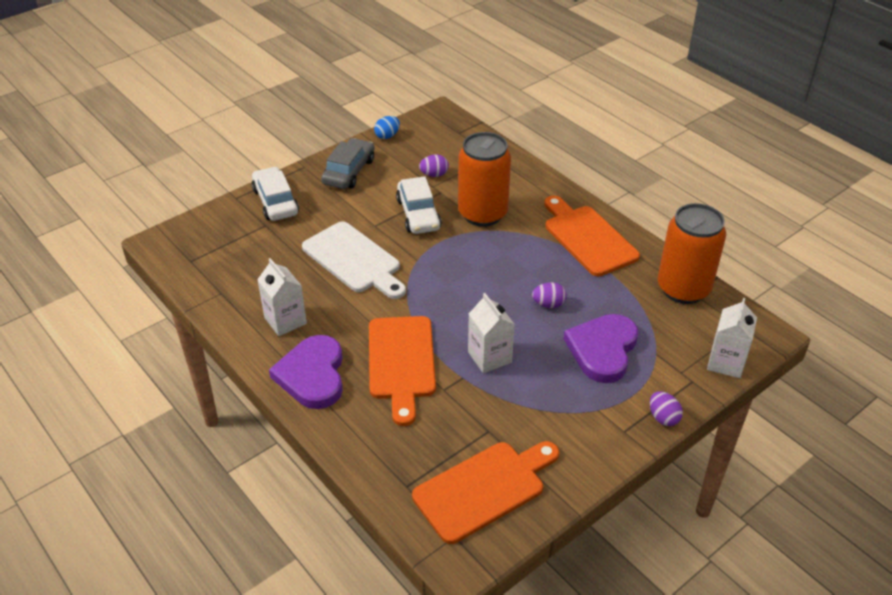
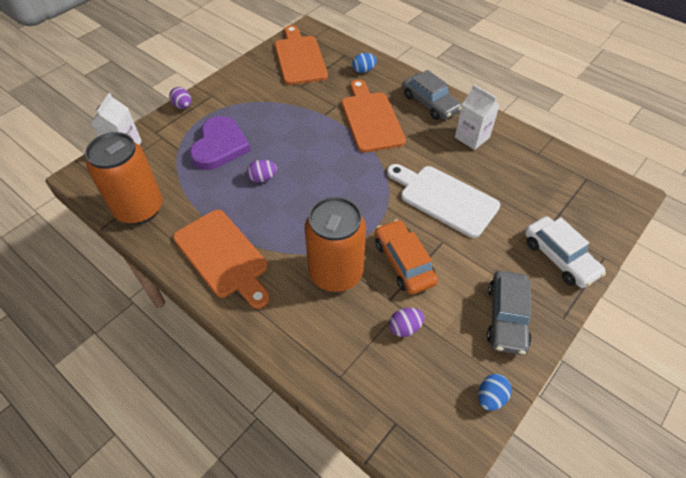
camera: 170 degrees right, 10 degrees up
purple heart [269,335,343,409] -> grey car [402,70,462,120]
white car [396,176,441,234] -> orange car [375,220,438,295]
orange cutting board [412,441,559,544] -> orange cutting board turned 120 degrees clockwise [275,25,328,85]
white carton [468,293,515,373] -> none
none -> blue egg [352,53,377,73]

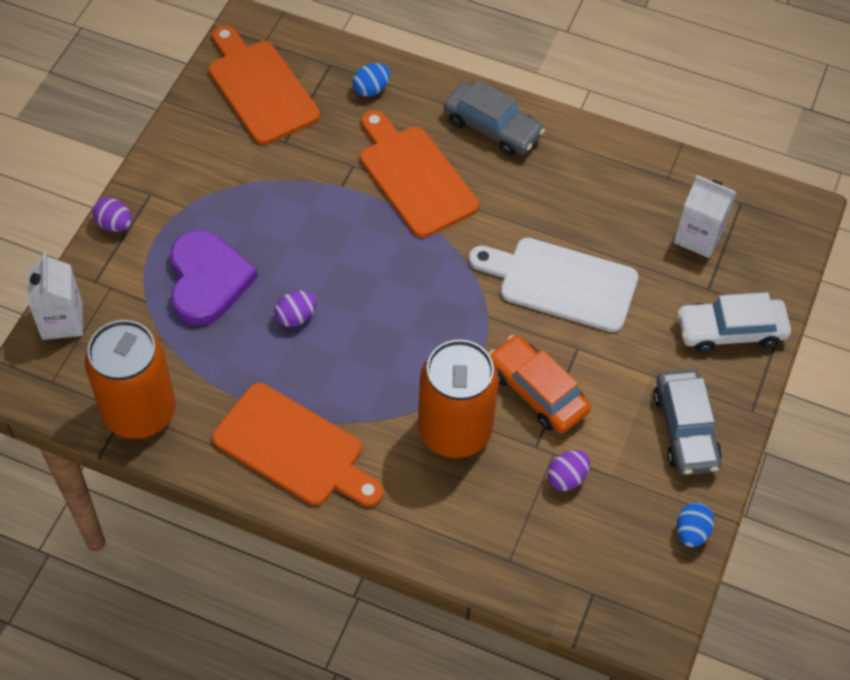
camera: 20 degrees left, 5 degrees up
white carton [455,85,500,150] -> white carton moved to [674,175,737,258]
white car [525,216,606,288] -> white car turned 135 degrees clockwise [677,292,791,353]

